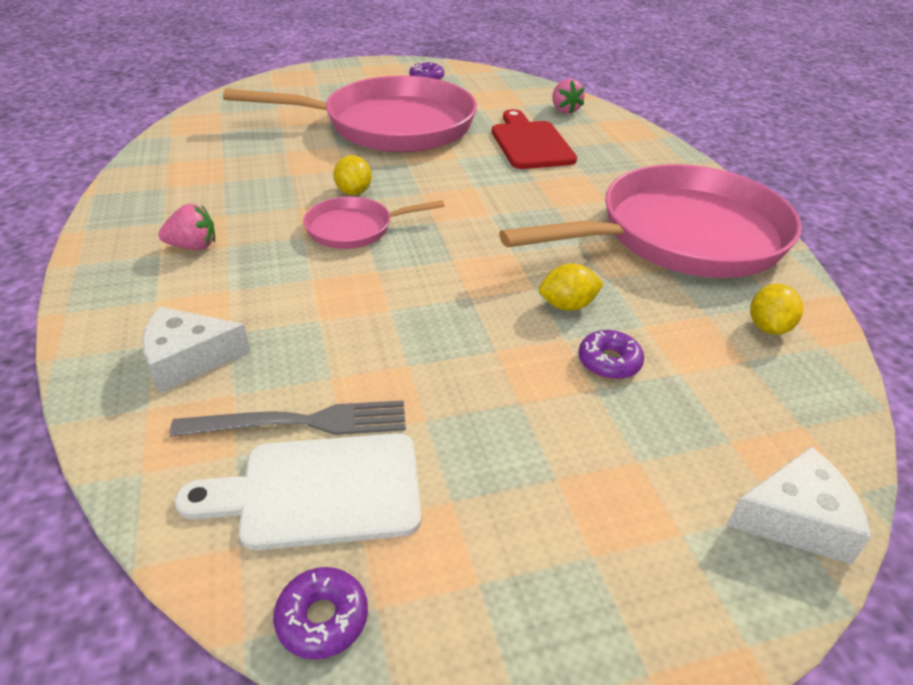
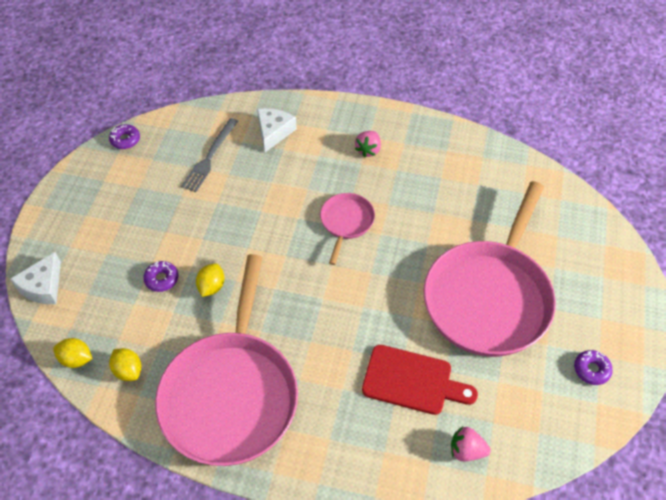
camera: 120 degrees right, 15 degrees up
white cutting board [175,433,421,550] -> none
yellow lemon [333,155,372,195] -> yellow lemon moved to [53,338,93,368]

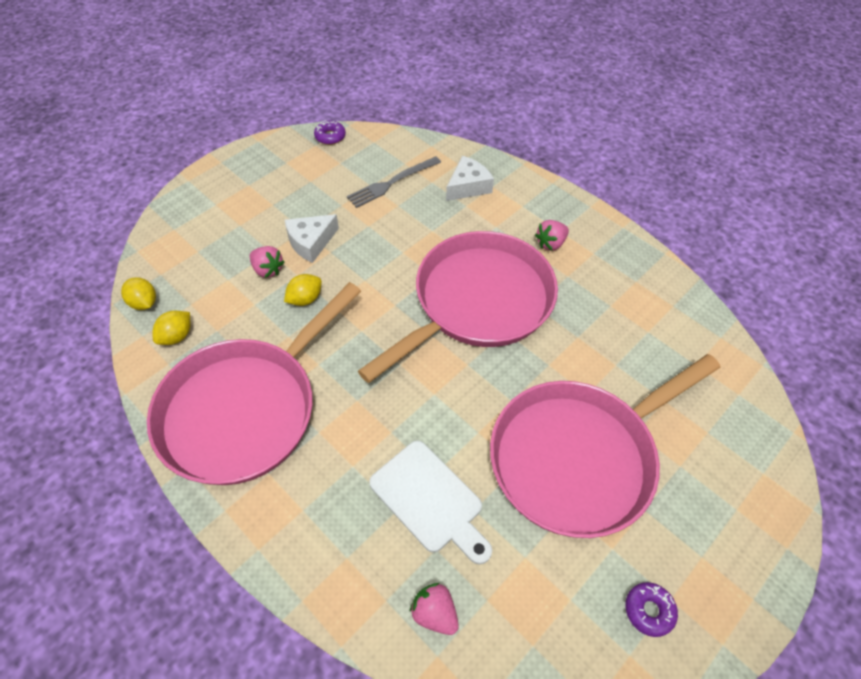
camera: 30 degrees right, 0 degrees up
white cheese [10,252,61,304] -> white cheese moved to [285,214,339,263]
yellow lemon [109,348,141,381] -> yellow lemon turned 45 degrees clockwise [152,311,190,345]
purple donut [143,261,178,292] -> pink strawberry [250,246,284,278]
pink pan [320,193,375,265] -> pink pan [358,231,558,383], size x2.20
red cutting board [362,345,478,415] -> white cutting board [369,441,492,564]

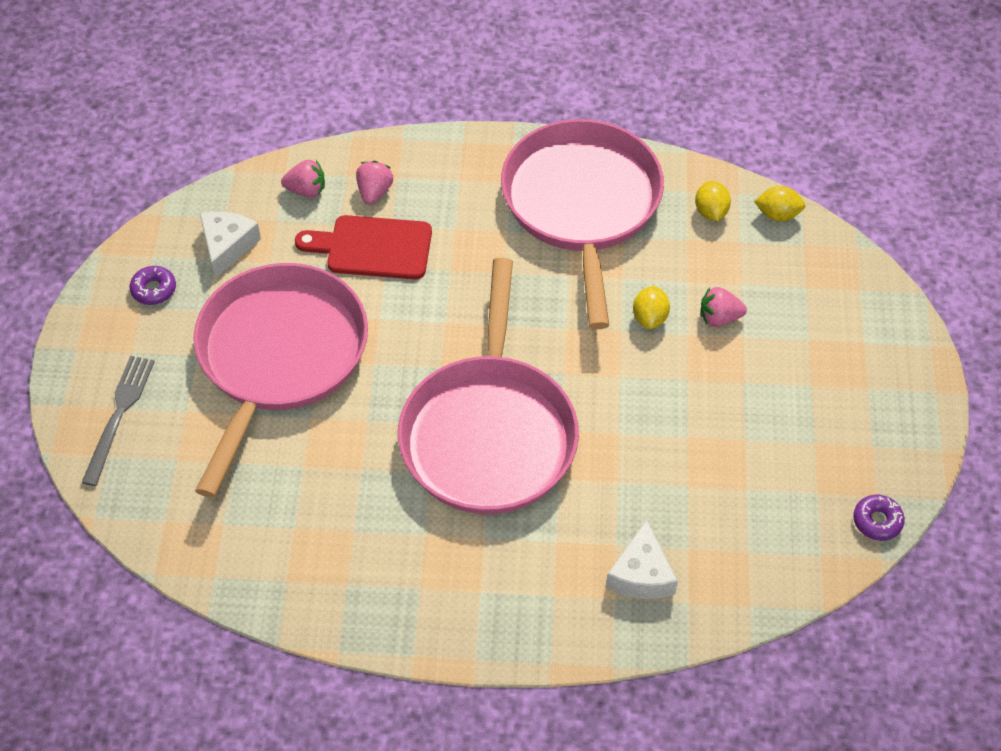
camera: 140 degrees right, 0 degrees up
white cheese [285,214,339,263] -> white cheese moved to [199,212,261,278]
grey fork [347,156,441,208] -> grey fork moved to [81,356,155,486]
white cutting board [369,441,492,564] -> red cutting board [295,215,432,279]
pink strawberry [535,220,569,251] -> pink strawberry moved to [356,161,393,204]

